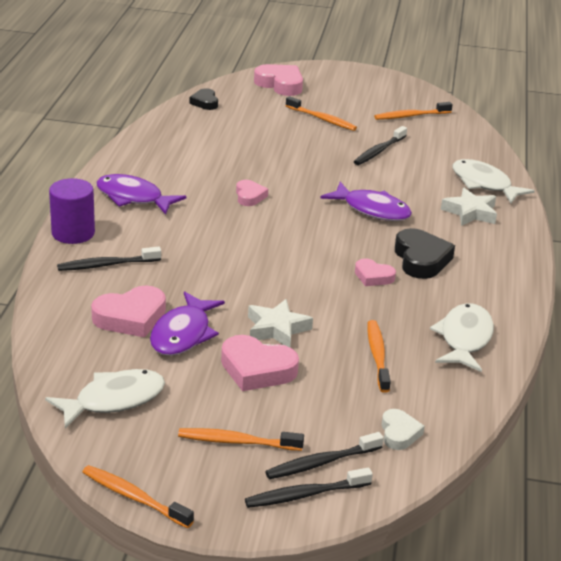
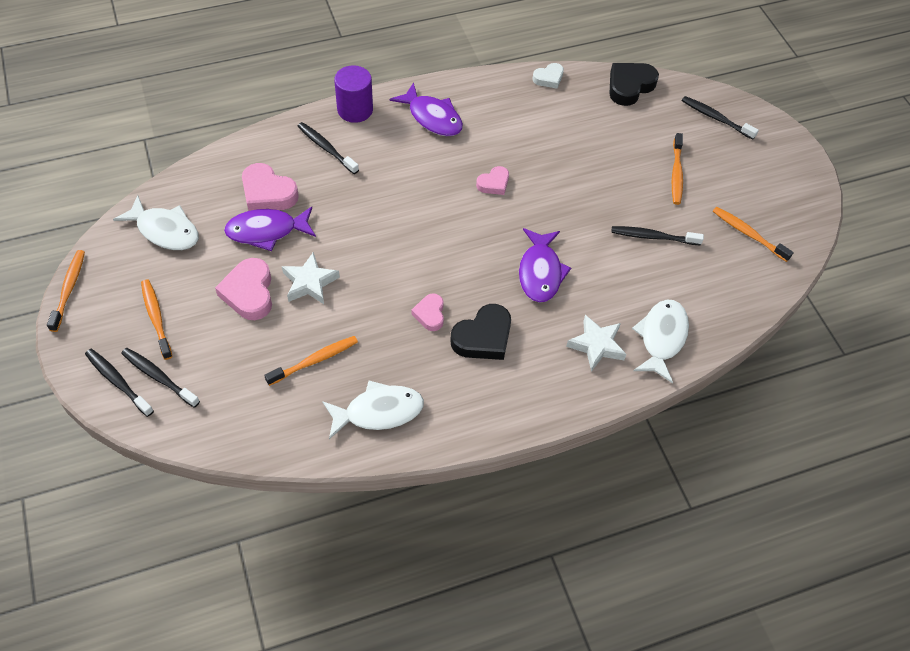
camera: 60 degrees right, 25 degrees up
purple fish [96,174,186,215] -> purple fish turned 135 degrees clockwise [389,82,463,136]
black heart [190,88,218,110] -> black heart [609,63,659,106], size x1.68
pink heart [254,64,303,96] -> black toothbrush [682,96,759,140]
white heart [382,409,425,450] -> white heart moved to [533,63,564,89]

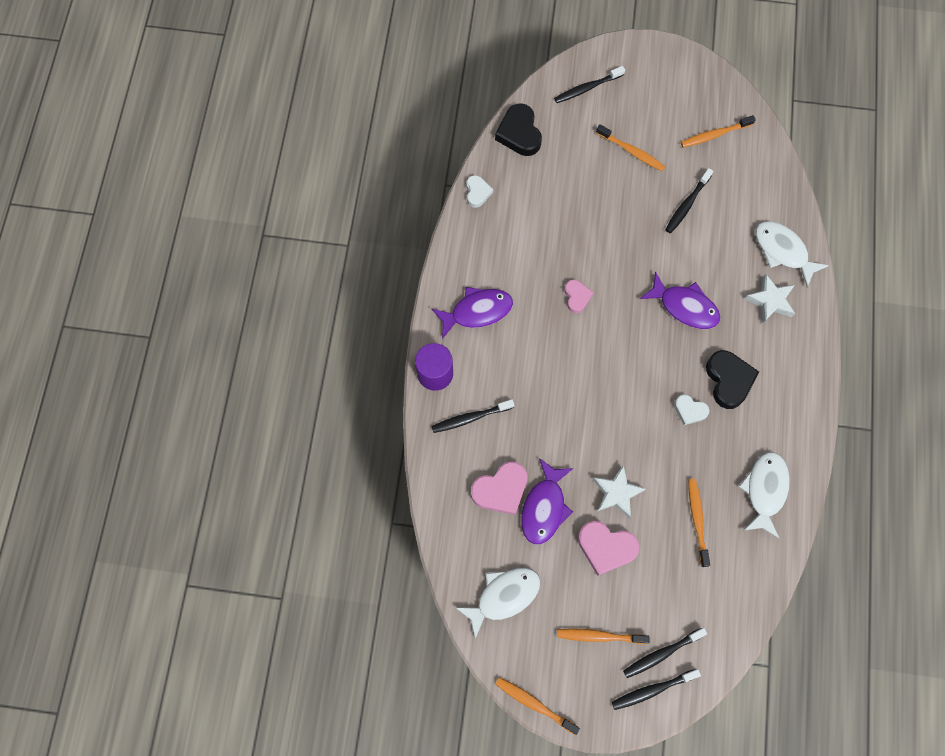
camera: 60 degrees left, 15 degrees up
pink heart [411,294,444,331] -> white heart [674,394,709,425]

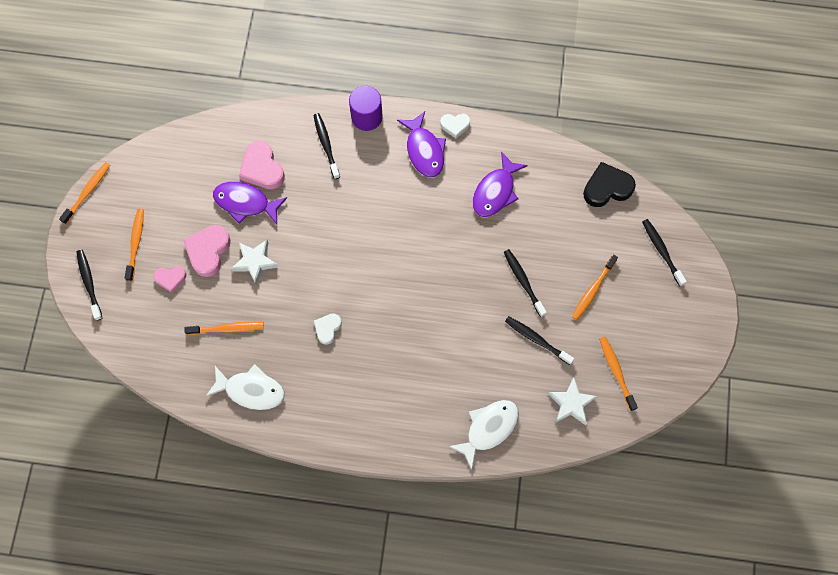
camera: 90 degrees right, 0 degrees up
white fish [455,568,540,639] -> none
white heart [466,175,493,208] -> white heart moved to [440,113,470,139]
pink heart [564,280,594,313] -> pink heart moved to [154,266,187,293]
black toothbrush [623,628,707,678] -> black toothbrush moved to [504,249,547,317]
purple fish [640,271,721,329] -> purple fish moved to [473,151,528,217]
black heart [706,350,759,409] -> none
white star [745,274,795,324] -> white star moved to [548,378,597,425]

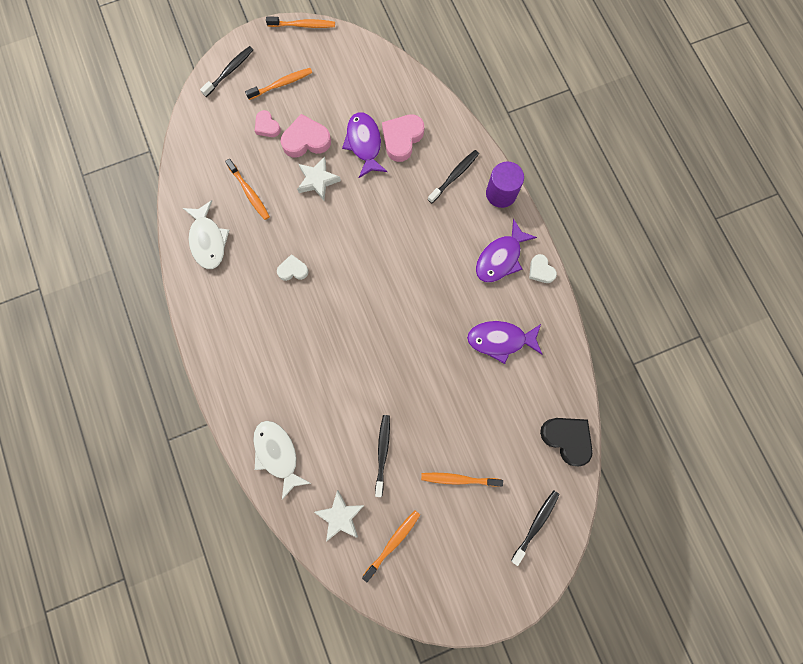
camera: 60 degrees right, 5 degrees up
white fish [448,400,519,470] -> white fish turned 135 degrees counterclockwise [253,421,312,500]
black toothbrush [504,249,547,317] -> none

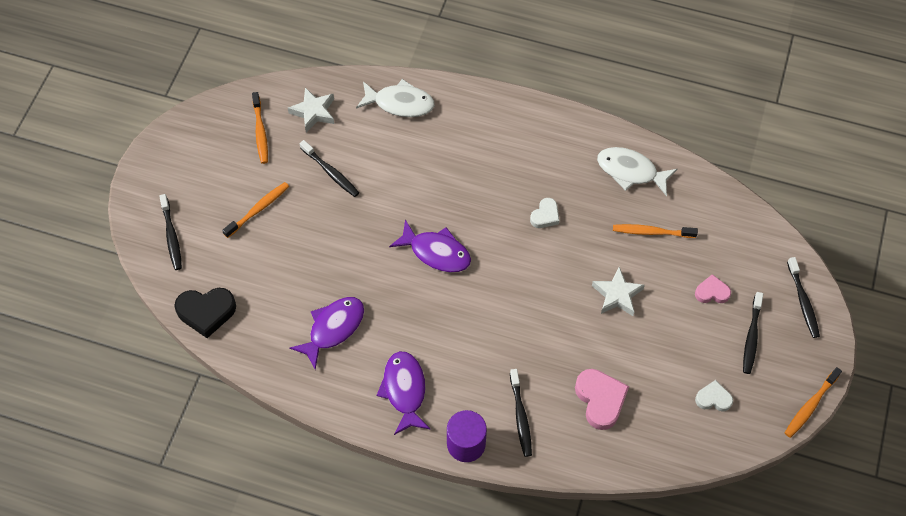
camera: 130 degrees right, 15 degrees down
orange toothbrush [245,68,312,100] -> black toothbrush [743,292,763,374]
pink heart [281,114,331,158] -> none
purple fish [342,112,387,178] -> purple fish moved to [389,220,471,272]
white heart [529,254,557,283] -> white heart moved to [695,380,733,412]

